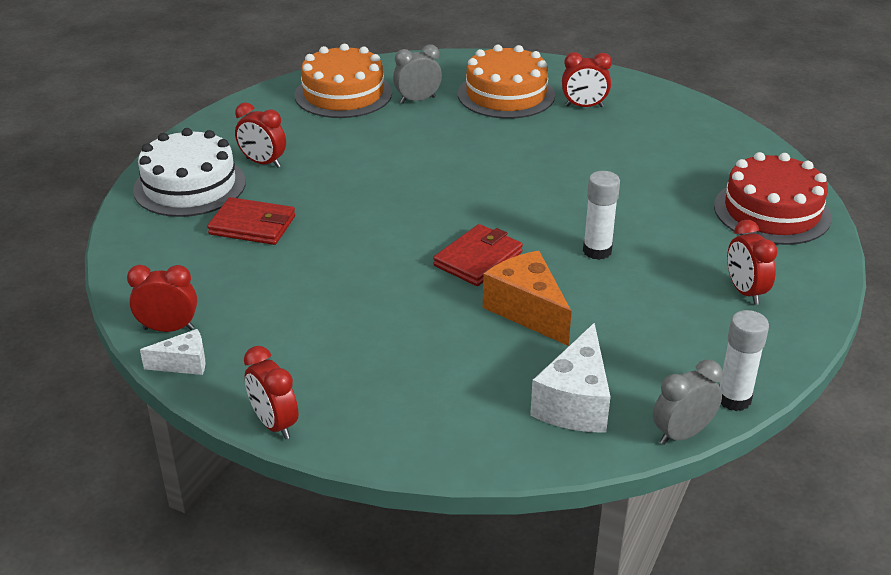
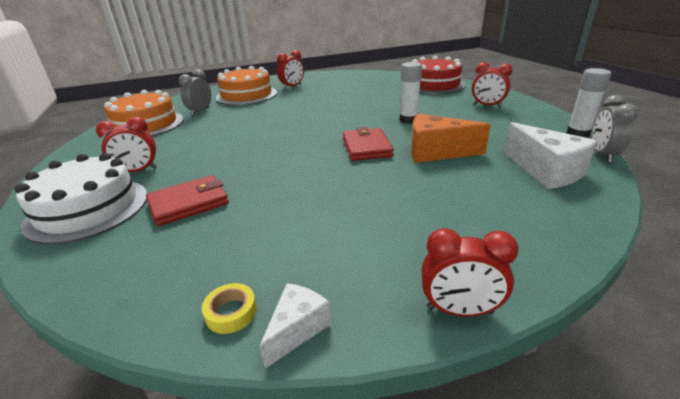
camera: 45 degrees left, 5 degrees down
red clock [127,265,197,332] -> yellow tape [202,283,257,334]

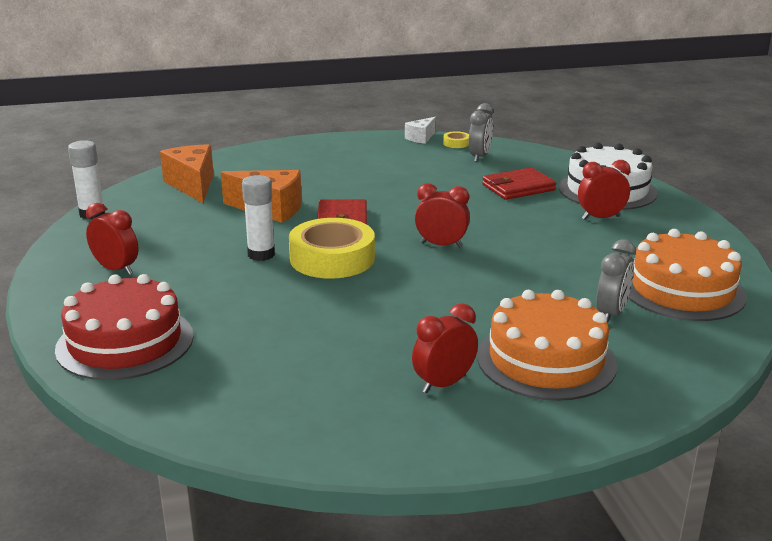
camera: 175 degrees left, 5 degrees down
red clock [421,228,519,317] -> red clock moved to [415,183,470,248]
white cheese [504,122,597,189] -> orange cheese [160,144,214,203]
grey clock [592,95,639,163] -> grey clock moved to [469,103,493,162]
none -> yellow tape [289,218,375,278]

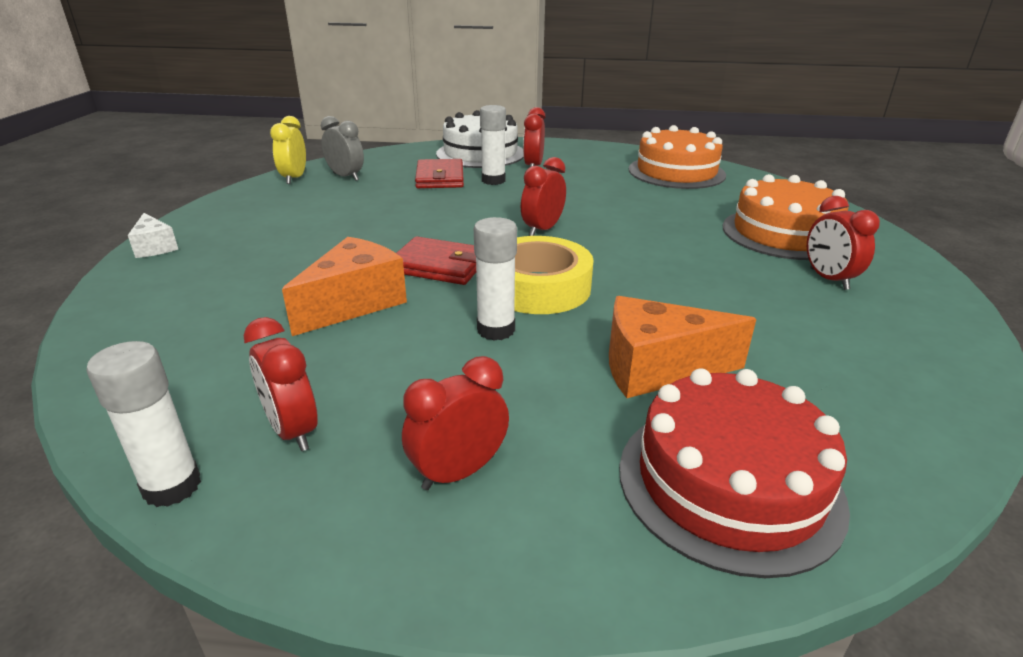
camera: 70 degrees left, 5 degrees up
orange cheese [160,144,214,203] -> orange cheese moved to [609,296,756,398]
white cheese [405,117,436,144] -> white cheese moved to [128,213,178,258]
yellow tape [443,131,469,148] -> yellow clock [270,116,306,184]
grey clock [596,239,636,323] -> none
none -> red clock [243,317,318,451]
none -> white glue stick [480,105,506,185]

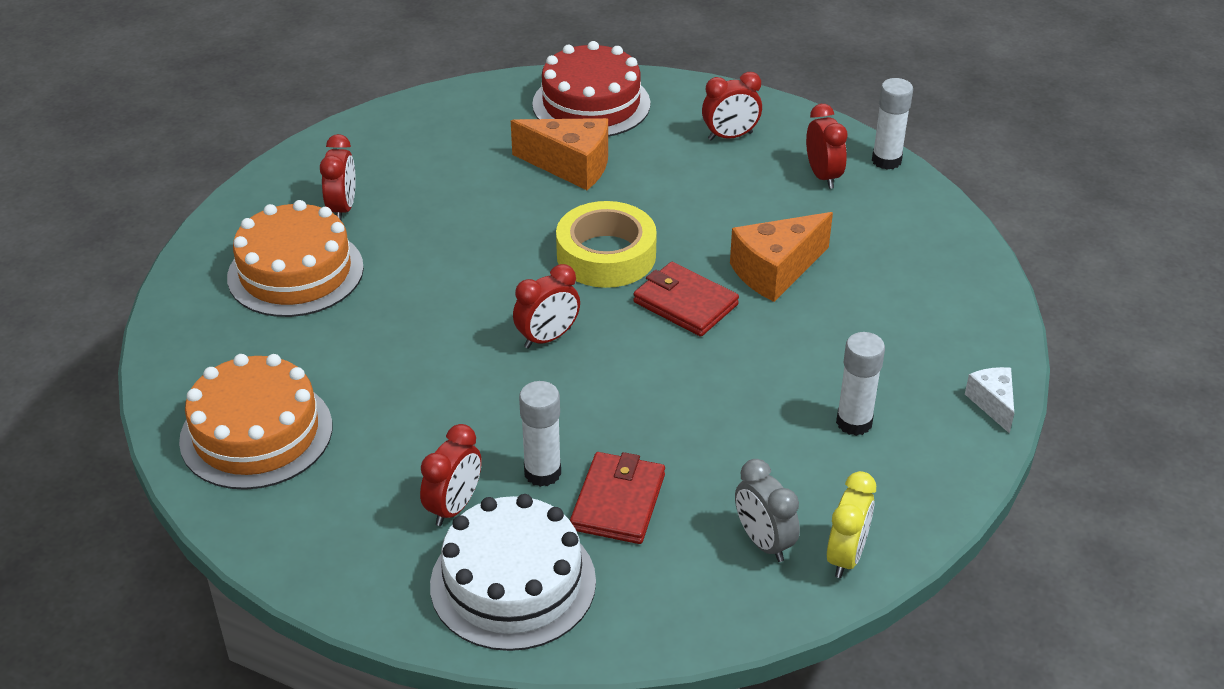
camera: 160 degrees left, 10 degrees up
white glue stick [474,217,517,341] -> white glue stick moved to [836,332,885,436]

